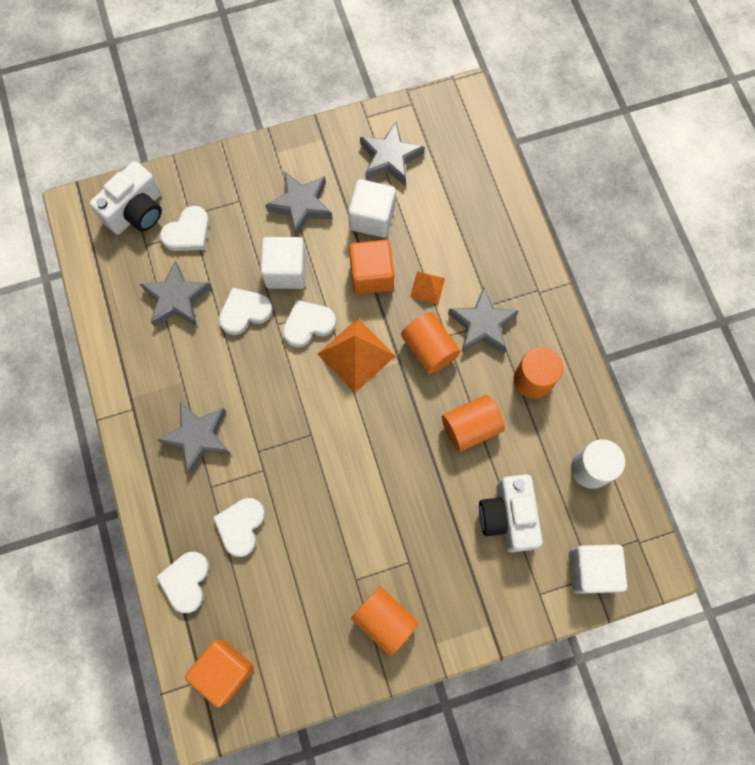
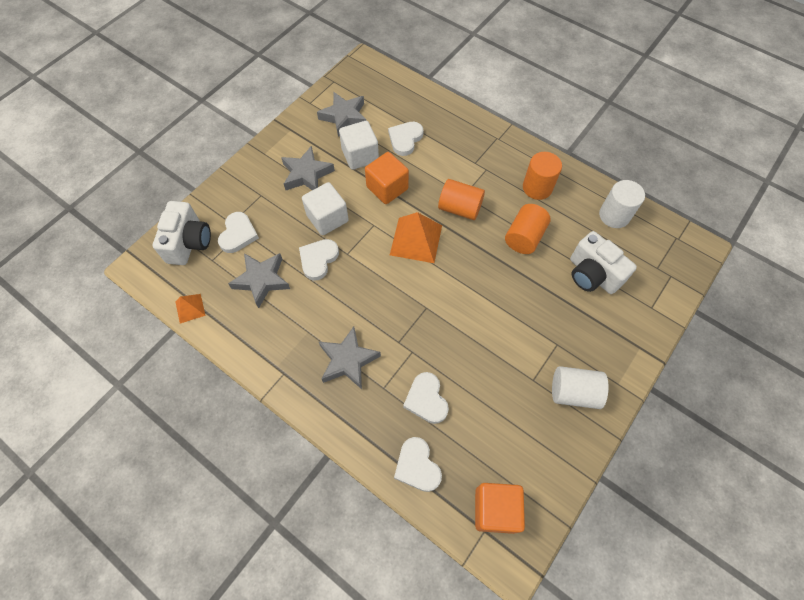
camera: 35 degrees left, 10 degrees down
white heart [283,300,336,348] -> white heart moved to [388,122,424,156]
orange cylinder [351,586,419,656] -> white cylinder [552,366,609,409]
orange pyramid [410,271,445,304] -> orange pyramid moved to [176,294,206,324]
grey star [448,287,519,353] -> none
white cube [569,544,627,594] -> none

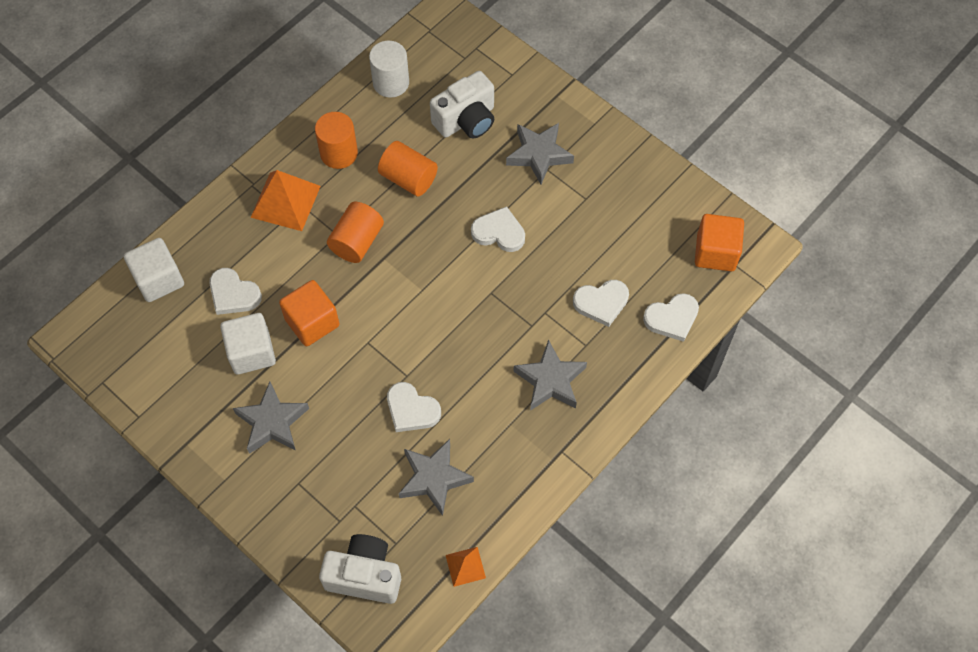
camera: 85 degrees left, 0 degrees up
white heart [218,212,259,253] -> white heart moved to [471,206,525,252]
white cube [302,182,349,235] -> white cube moved to [124,238,184,302]
grey star [317,92,367,137] -> grey star moved to [506,123,574,184]
orange pyramid [390,212,442,263] -> orange pyramid moved to [250,170,321,231]
white cylinder [552,366,609,409] -> none

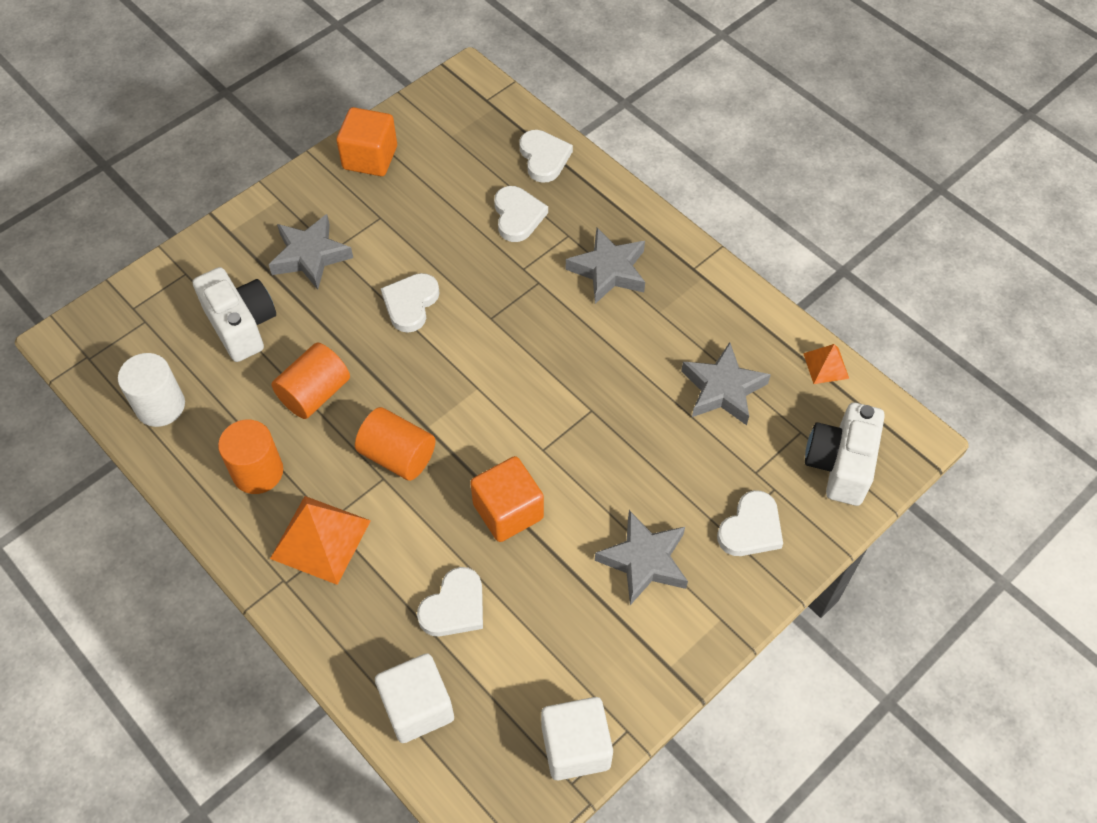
camera: 85 degrees left, 5 degrees down
white cube [220,313,276,375] -> white cube moved to [541,697,613,780]
white heart [387,382,441,432] -> white heart moved to [717,490,783,556]
orange cube [695,214,744,271] -> orange cube moved to [336,107,397,176]

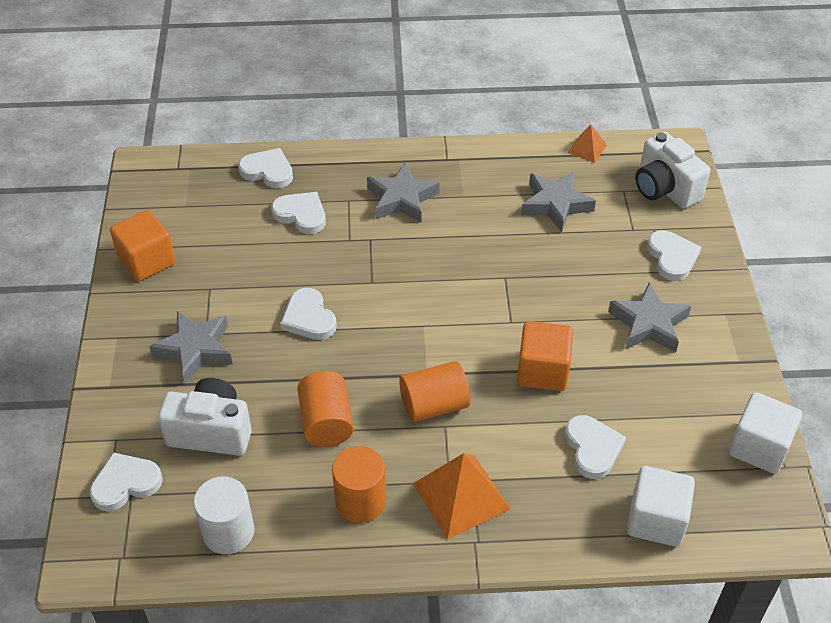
camera: 50 degrees left, 10 degrees down
none -> white heart [89,452,163,511]

